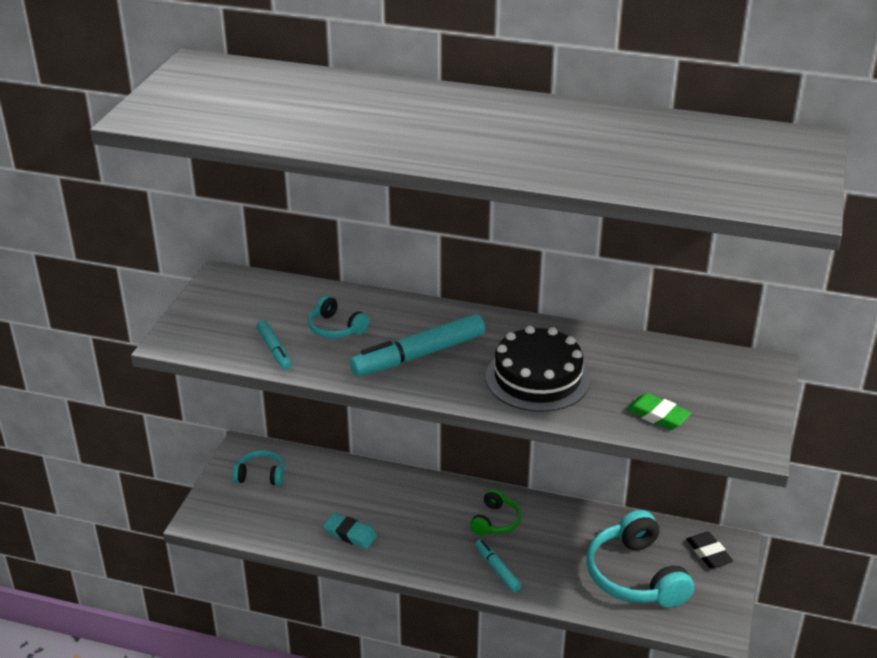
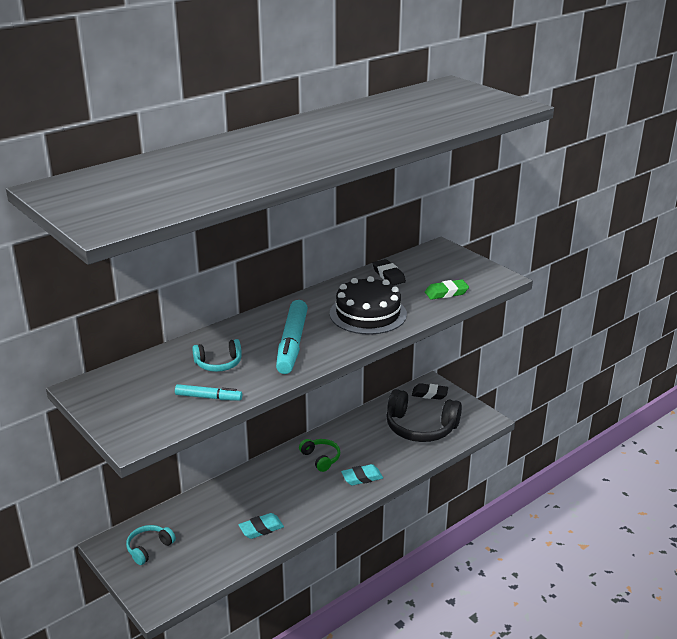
camera: 55 degrees left, 5 degrees down
turquoise marker [475,539,522,592] -> turquoise eraser [341,464,383,485]
turquoise headphones [587,510,694,608] -> black headphones [386,389,462,442]
none -> black eraser [372,259,406,285]

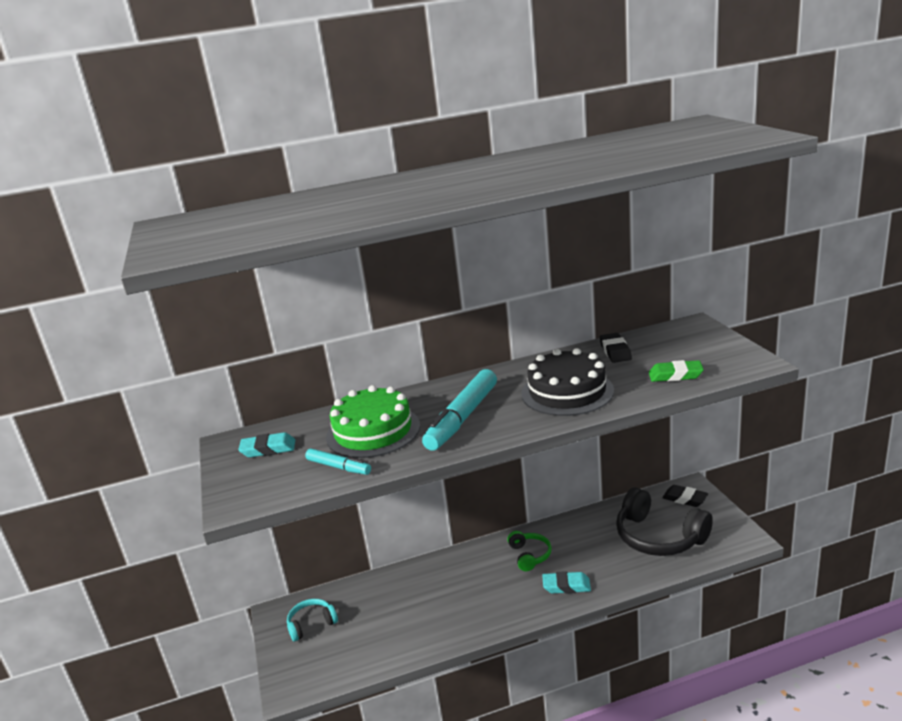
camera: 25 degrees right, 5 degrees down
turquoise headphones [192,339,242,372] -> green cake [326,385,420,458]
turquoise eraser [238,513,284,539] -> turquoise eraser moved to [238,432,295,457]

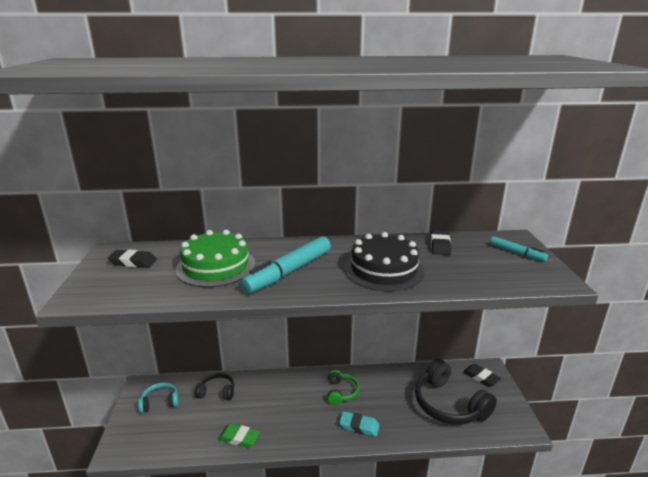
camera: 10 degrees right, 0 degrees up
turquoise eraser [238,432,295,457] -> black eraser [108,249,157,268]
turquoise marker [305,448,371,475] -> turquoise marker moved to [490,236,548,262]
green eraser [649,360,704,382] -> green eraser moved to [218,423,260,448]
none -> black headphones [195,373,234,400]

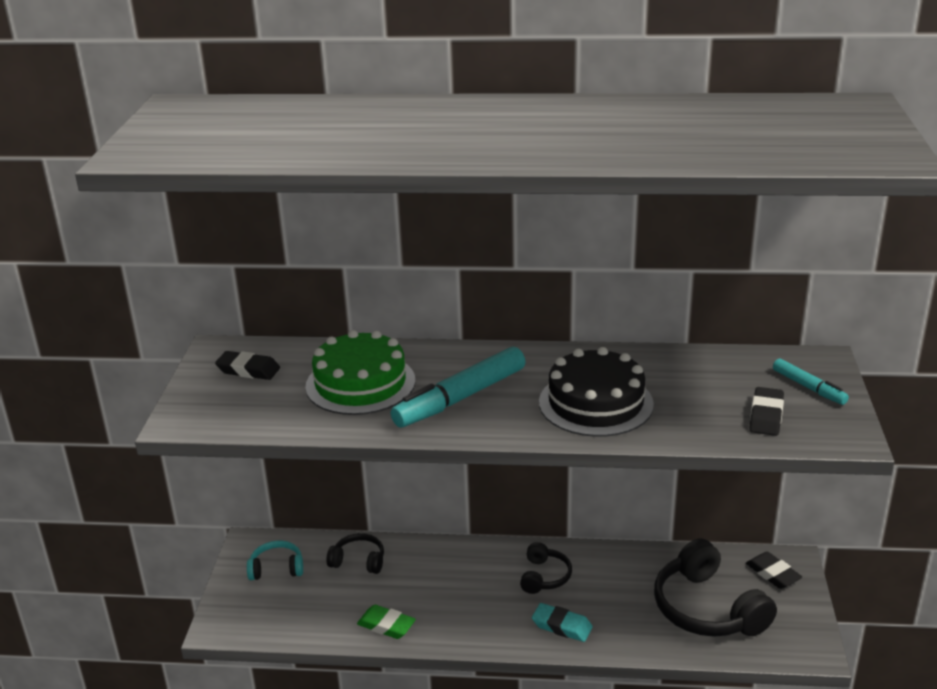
camera: 10 degrees right, 5 degrees up
green headphones [327,370,359,405] -> black headphones [520,542,572,594]
black eraser [430,230,451,255] -> black eraser moved to [749,387,784,436]

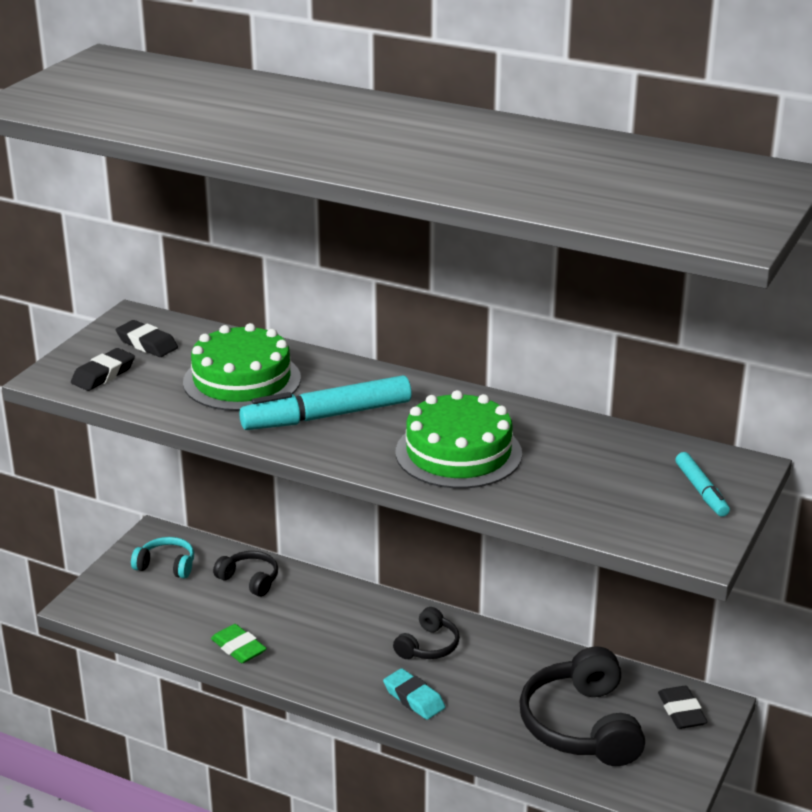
camera: 20 degrees right, 0 degrees up
black cake [539,347,654,437] -> green cake [396,390,522,488]
black eraser [749,387,784,436] -> black eraser moved to [71,348,135,391]

